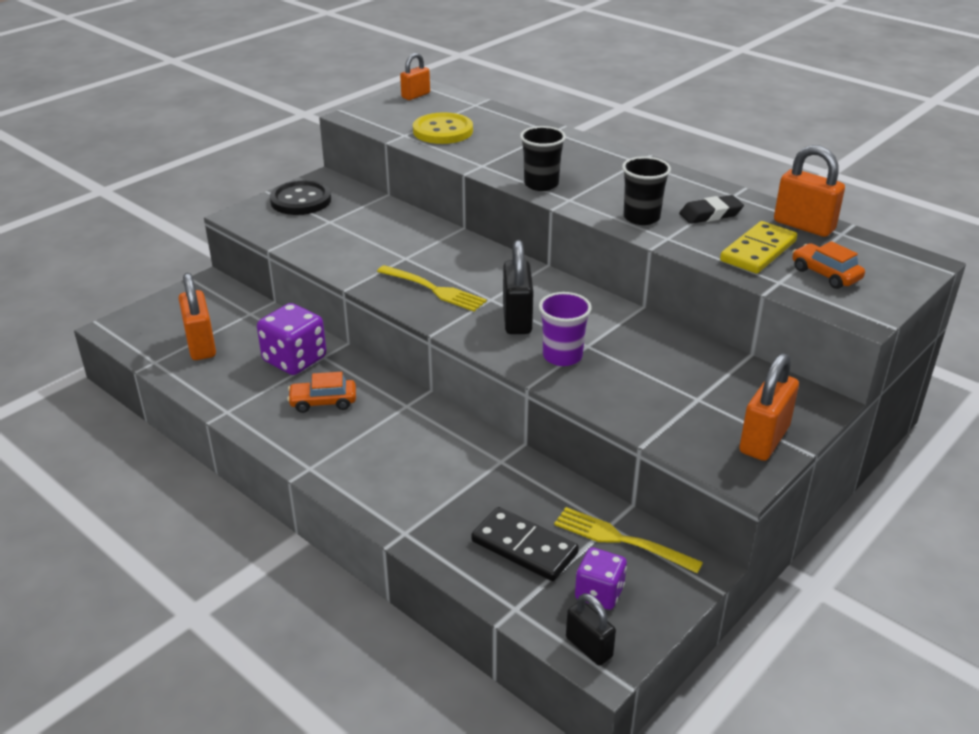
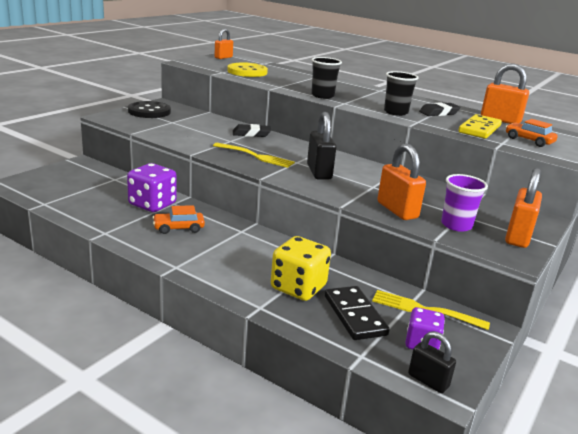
camera: 10 degrees left, 10 degrees down
orange padlock [178,273,216,360] -> orange padlock moved to [377,144,426,220]
black domino [471,507,579,581] -> black domino turned 45 degrees clockwise [325,286,390,340]
purple cup [539,292,592,366] -> purple cup moved to [441,174,488,232]
none -> black eraser [233,124,271,137]
none -> yellow dice [271,236,331,301]

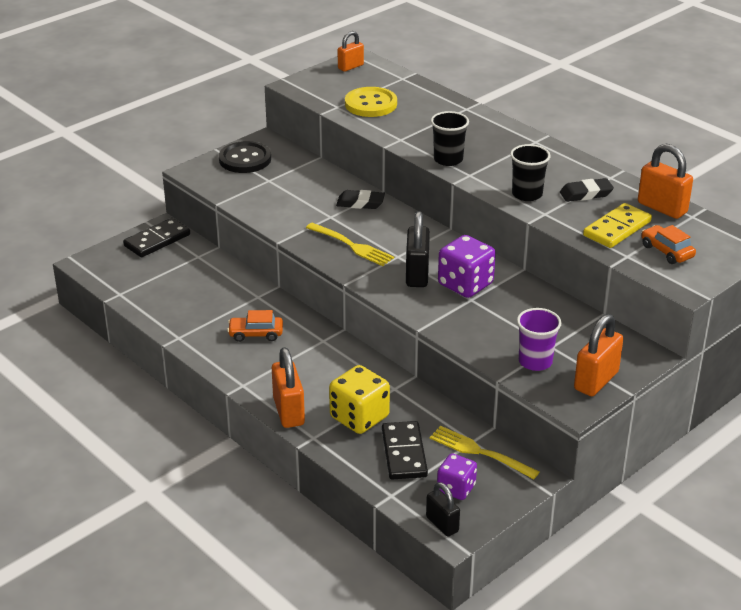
camera: 15 degrees right, 10 degrees up
purple dice [127,163,176,212] -> purple dice moved to [438,235,496,298]
orange padlock [377,144,426,220] -> orange padlock moved to [272,347,305,428]
none -> black domino [123,218,190,257]

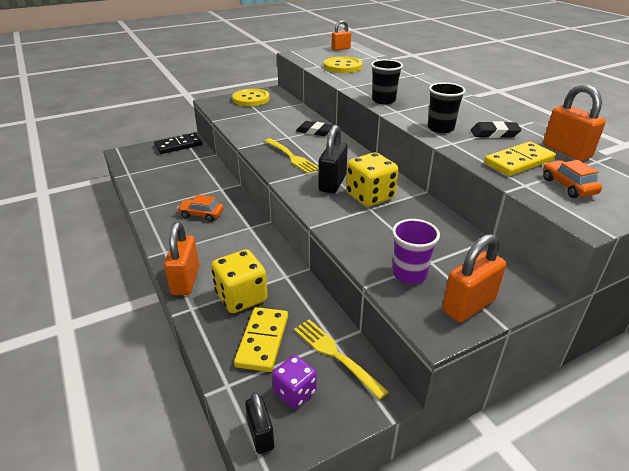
camera: 15 degrees right, 0 degrees up
black button [219,141,271,173] -> yellow button [232,89,270,106]
black domino [382,421,428,480] -> yellow domino [234,307,288,372]
purple dice [438,235,496,298] -> yellow dice [346,152,398,207]

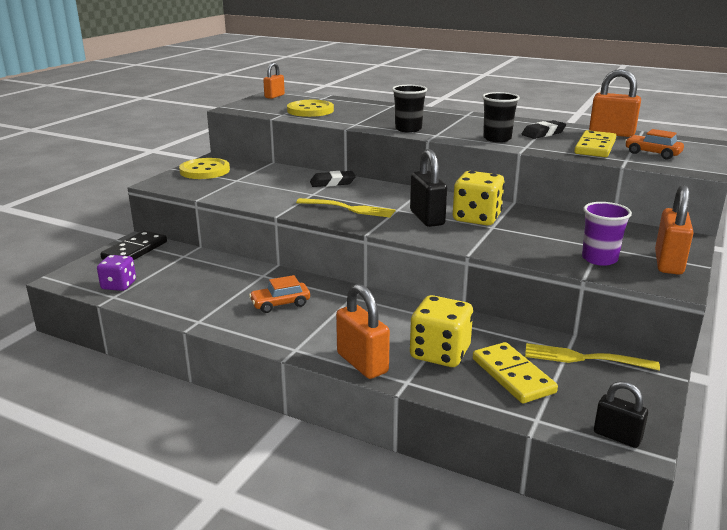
camera: 35 degrees left, 10 degrees down
purple dice [272,355,317,409] -> purple dice moved to [97,255,136,291]

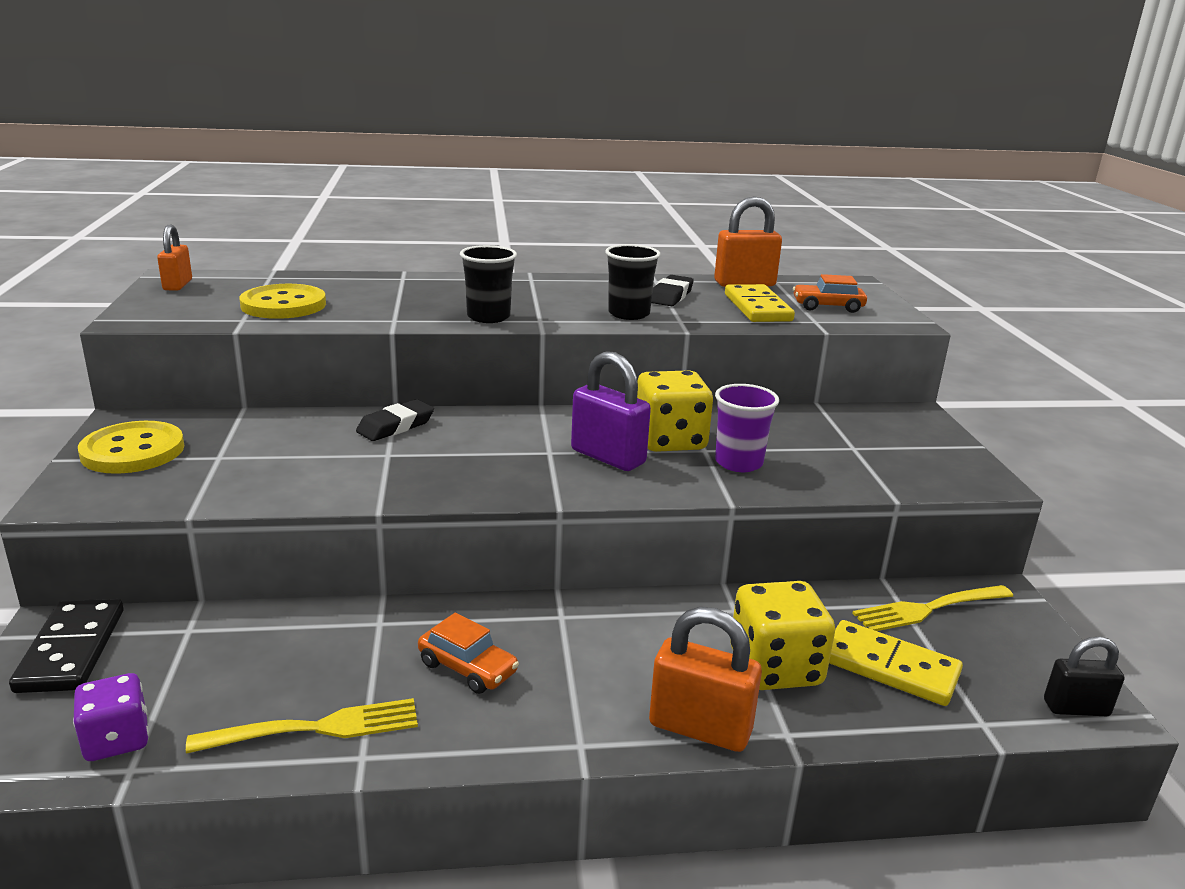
camera: 35 degrees left, 0 degrees up
orange car [249,275,310,313] -> orange car turned 90 degrees counterclockwise [418,613,519,694]
yellow fork [296,198,395,218] -> yellow fork moved to [186,698,418,754]
black padlock [410,149,447,227] -> purple padlock [571,351,651,471]
purple cup [582,202,632,266] -> purple cup moved to [715,384,779,472]
orange padlock [655,185,693,275] -> none

